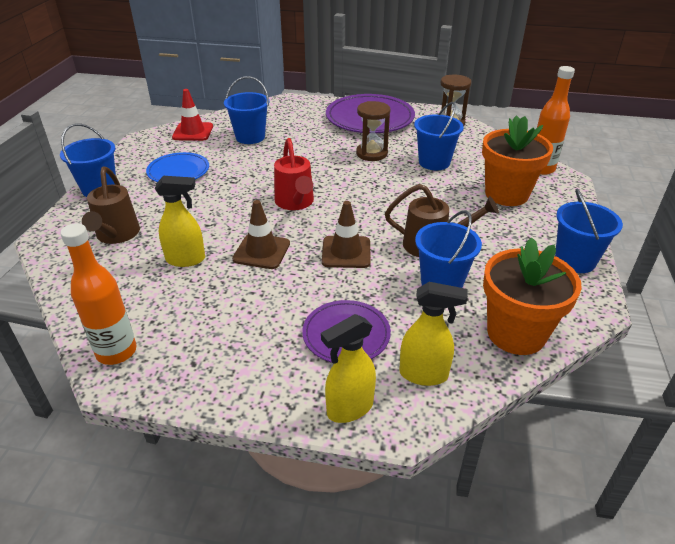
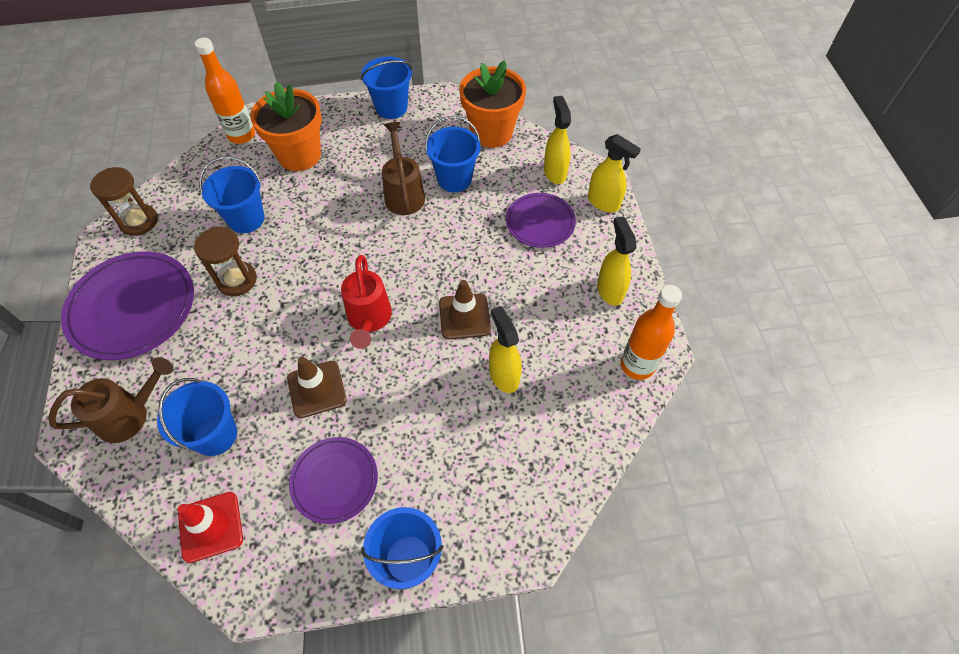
camera: 110 degrees left, 20 degrees up
brown watering can [82,167,140,244] -> brown watering can moved to [48,357,173,443]
blue plate [146,152,209,182] -> purple plate [289,437,378,524]
red watering can [274,138,314,210] -> red watering can turned 120 degrees clockwise [341,255,392,349]
brown traffic cone [322,201,371,268] -> brown traffic cone moved to [287,357,347,418]
none -> yellow spray bottle [597,216,637,306]

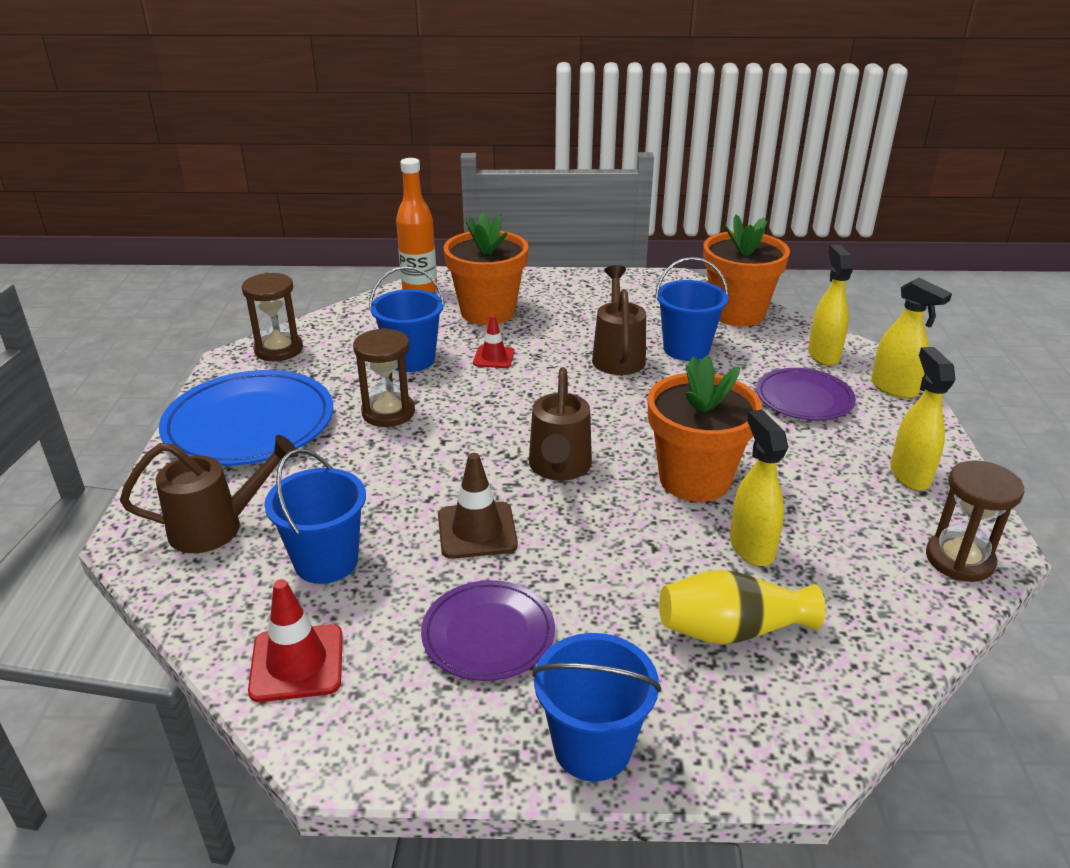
camera: 10 degrees right, 25 degrees down
purple plate [61,251,194,360] -> blue plate [159,370,333,466]
red watering can [341,255,392,349] -> brown watering can [529,367,592,481]
blue bucket [361,57,412,119] -> none
brown traffic cone [439,280,491,339] -> orange flower pot [648,356,762,502]
orange bottle [621,285,682,380] -> brown hourglass [926,460,1024,582]
none -> red traffic cone [473,315,515,368]
none -> yellow vase [659,570,825,644]

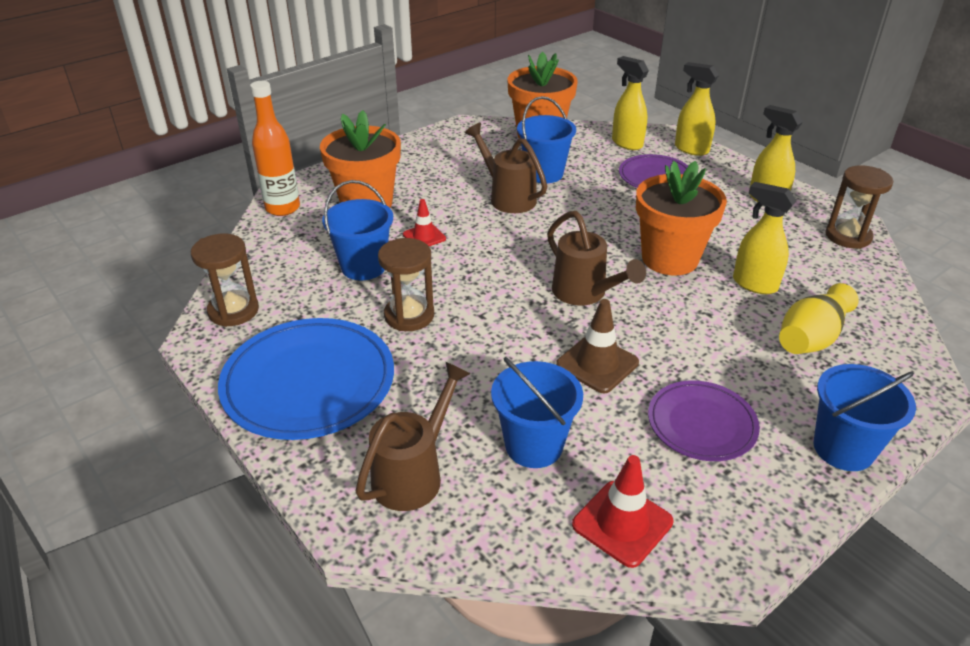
camera: 40 degrees left, 5 degrees up
yellow spray bottle [871,278,952,399] -> yellow spray bottle turned 150 degrees counterclockwise [675,62,719,156]

